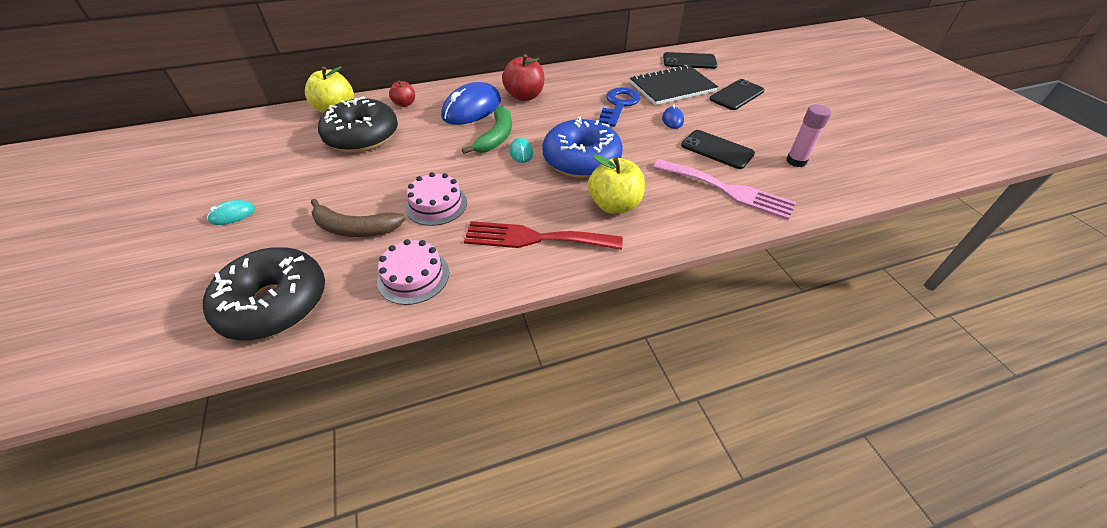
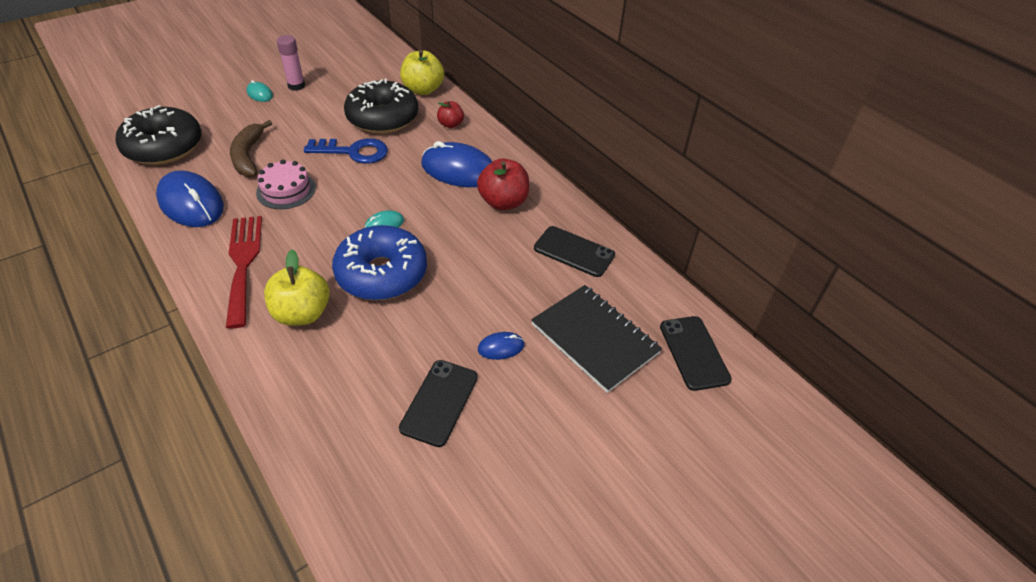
camera: 70 degrees right, 0 degrees up
pink cake [377,239,449,305] -> blue mouse [156,170,224,227]
green banana [462,106,512,154] -> none
blue key [599,87,641,127] -> blue key moved to [304,138,388,164]
pink fork [653,159,796,220] -> none
black phone [709,79,764,110] -> black phone moved to [534,226,615,277]
pink glue stick [786,104,831,167] -> pink glue stick moved to [277,35,305,91]

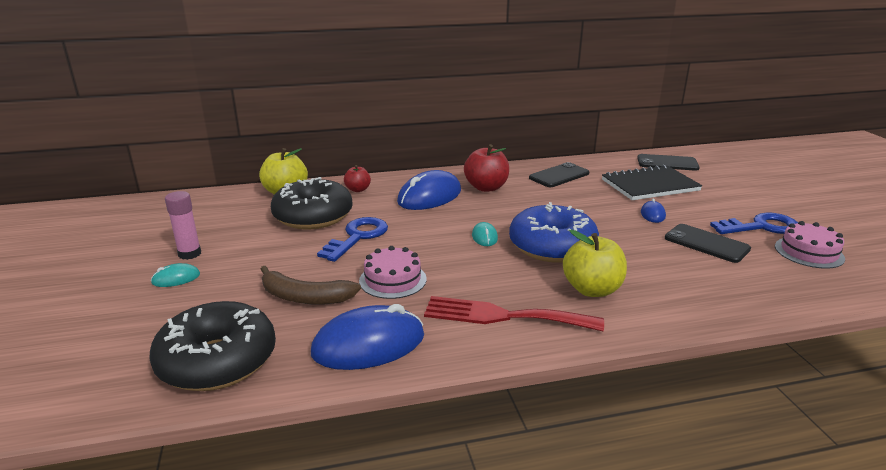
camera: 65 degrees left, 20 degrees down
none -> blue key [710,212,798,234]
none -> pink cake [775,221,845,269]

